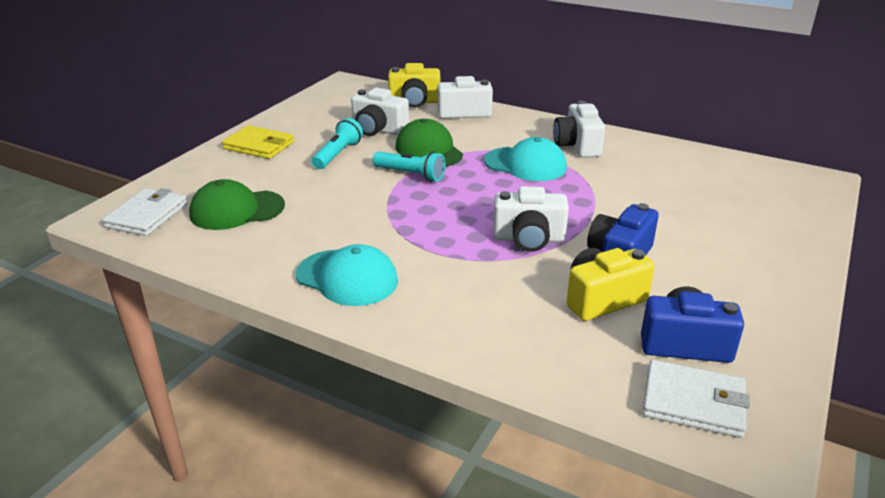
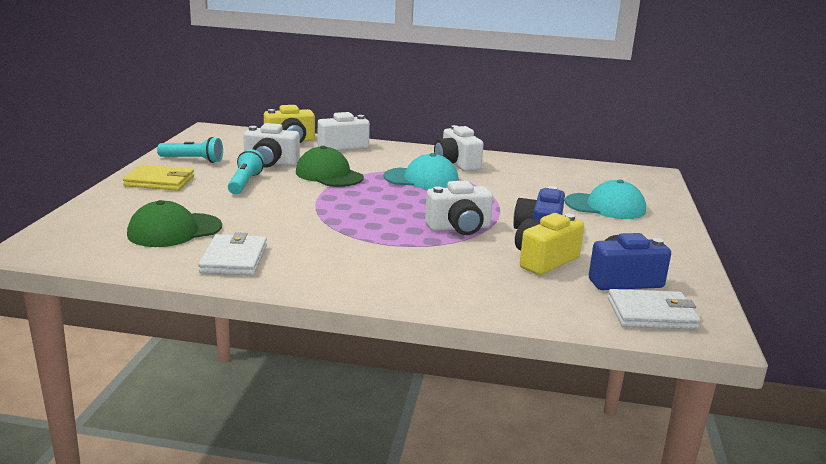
camera: 20 degrees left, 10 degrees down
white wallet [102,188,188,236] -> white wallet moved to [198,232,267,275]
turquoise cap [296,244,398,306] -> turquoise cap moved to [565,179,646,219]
turquoise flashlight [373,151,445,182] -> turquoise flashlight moved to [157,137,223,163]

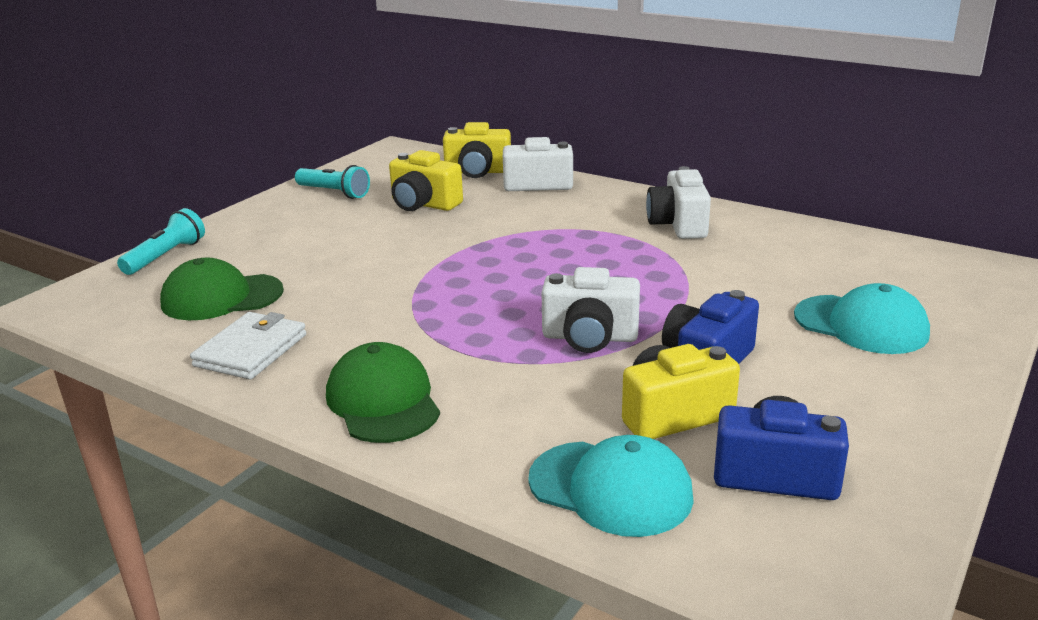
camera: 25 degrees right, 5 degrees up
yellow wallet [123,165,194,191] -> none
turquoise flashlight [228,149,264,194] -> turquoise flashlight moved to [117,208,205,275]
white camera [243,123,300,167] -> yellow camera [389,150,463,211]
green cap [296,146,364,187] -> green cap moved to [326,342,440,443]
turquoise cap [384,153,459,189] -> turquoise cap moved to [528,435,694,537]
white wallet [608,289,701,330] -> none

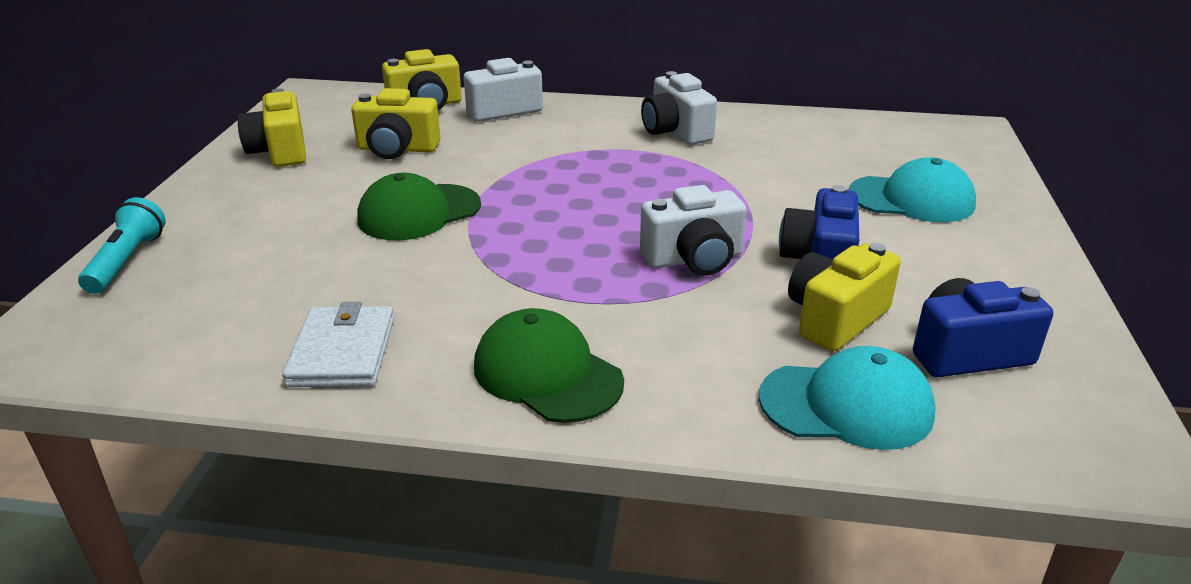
camera: 25 degrees left, 5 degrees up
green cap [160,258,284,320] -> green cap moved to [357,173,481,240]
turquoise flashlight [295,165,370,199] -> yellow camera [237,88,306,167]

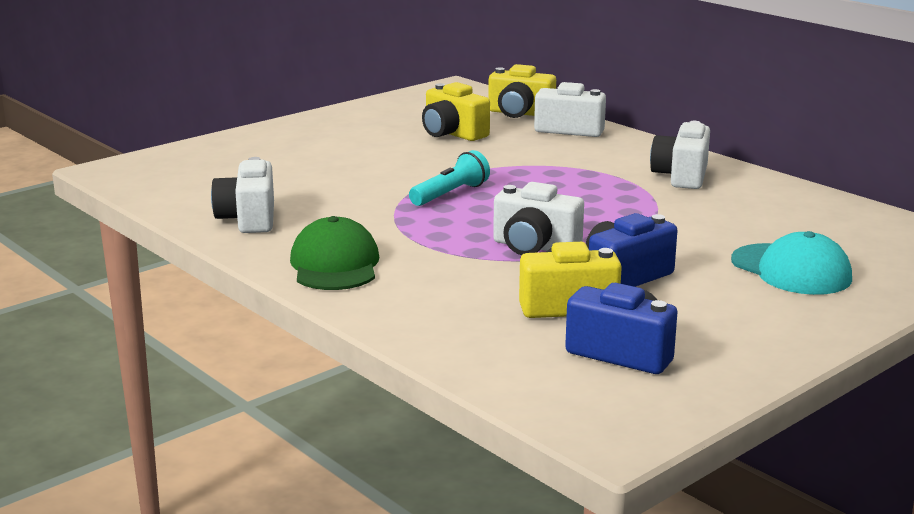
camera: 40 degrees right, 10 degrees down
turquoise flashlight [78,197,166,294] -> turquoise flashlight moved to [409,150,490,206]
yellow camera [237,88,306,167] -> none
white wallet [282,302,394,387] -> white camera [211,157,274,233]
green cap [357,173,481,240] -> none
turquoise cap [759,346,936,450] -> none

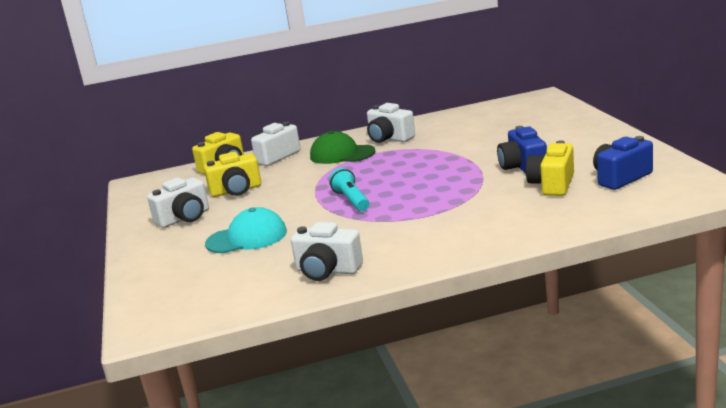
camera: 60 degrees left, 0 degrees up
green cap [290,216,379,290] -> green cap moved to [310,131,376,164]
white camera [493,182,584,255] -> white camera moved to [147,177,209,228]
turquoise cap [731,231,852,295] -> turquoise cap moved to [205,207,287,253]

